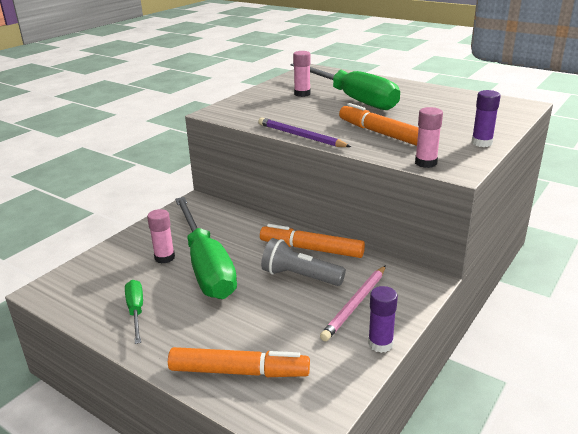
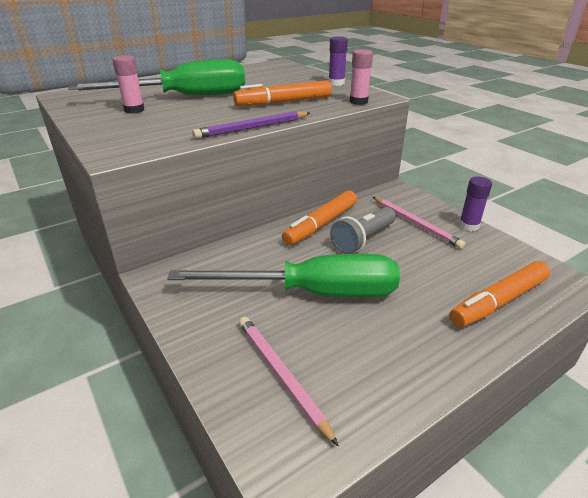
camera: 70 degrees left, 5 degrees up
green screwdriver [125,280,143,344] -> none
pink glue stick [147,209,175,264] -> none
orange marker [168,347,310,377] -> orange marker turned 150 degrees counterclockwise [449,261,550,327]
none -> pink pencil [239,317,339,447]

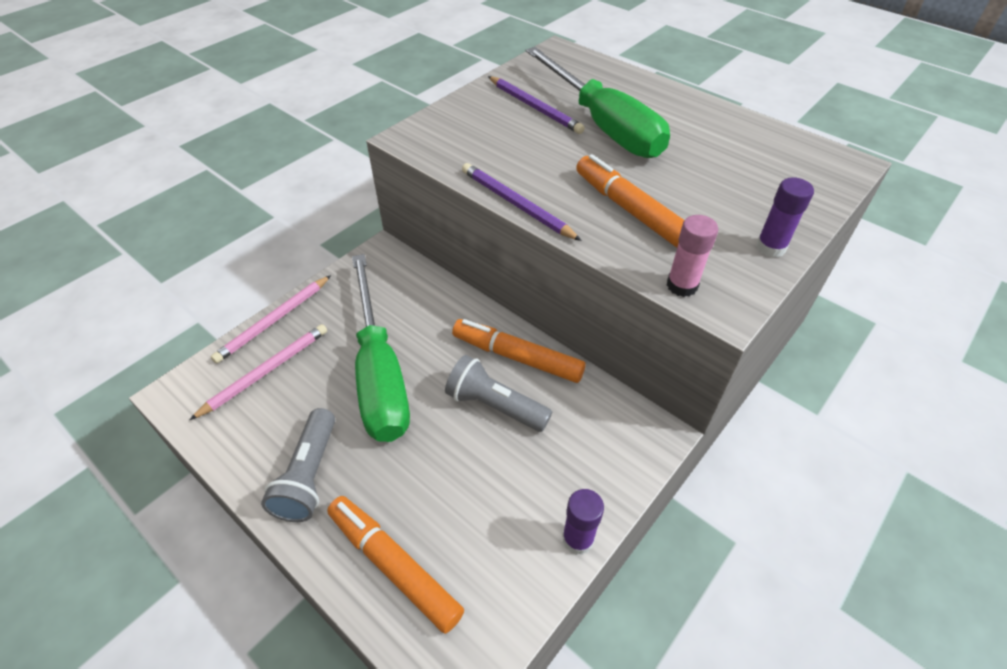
camera: 75 degrees right, 15 degrees up
pink glue stick [113,55,145,114] -> purple pencil [488,76,585,134]
pink pencil [373,197,465,249] -> pink pencil moved to [211,275,331,364]
none -> grey flashlight [261,408,335,522]

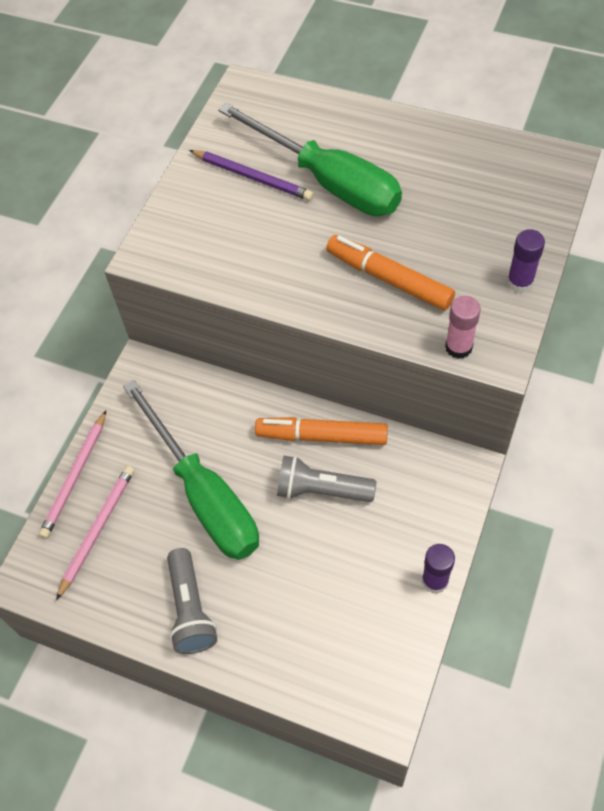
camera: 15 degrees left, 10 degrees up
orange marker [327,496,464,634] -> none
purple pencil [462,163,582,241] -> none

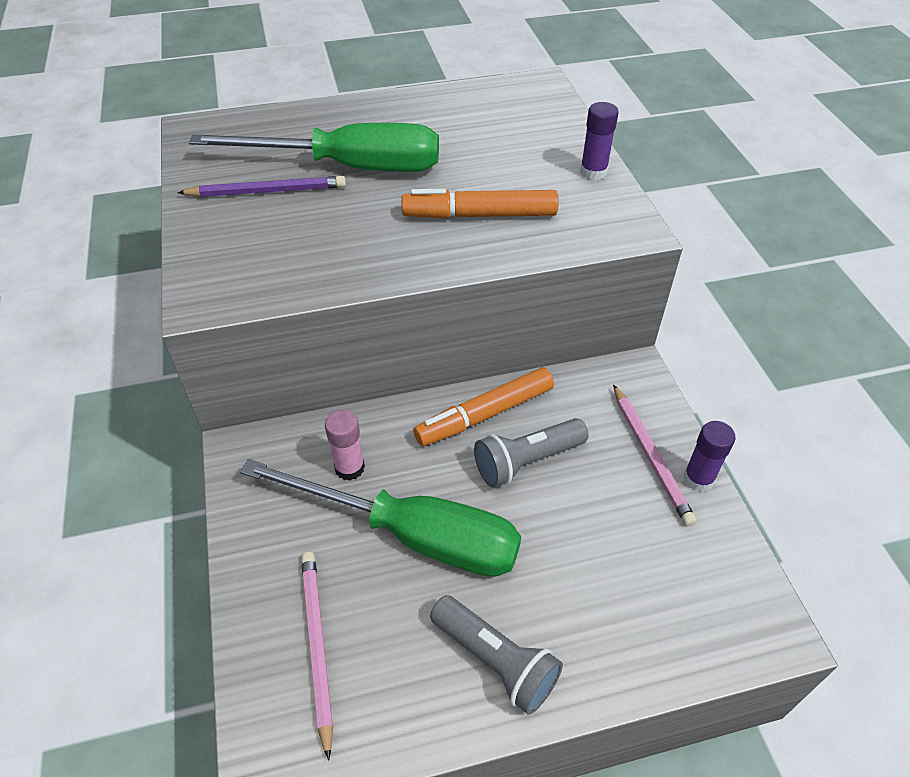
camera: 40 degrees left, 10 degrees down
pink pencil [39,411,106,539] -> pink pencil moved to [613,385,696,526]
pink glue stick [445,296,481,359] -> pink glue stick moved to [325,410,365,480]

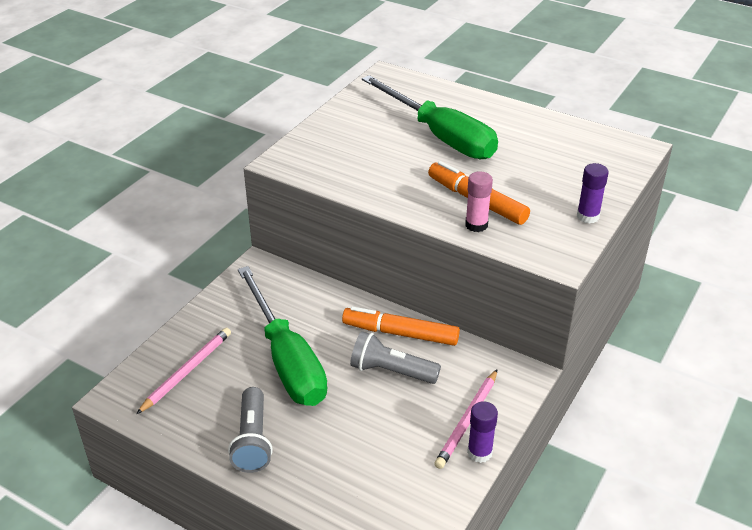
camera: 45 degrees right, 10 degrees down
purple pencil [178,176,346,197] -> none
pink glue stick [325,410,365,480] -> pink glue stick moved to [465,171,493,232]

